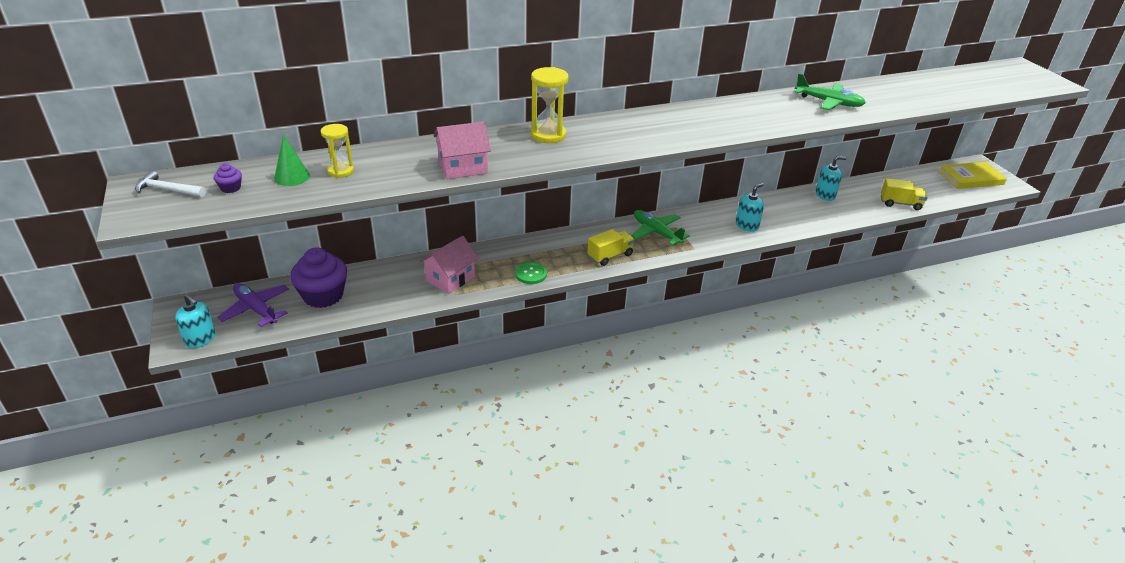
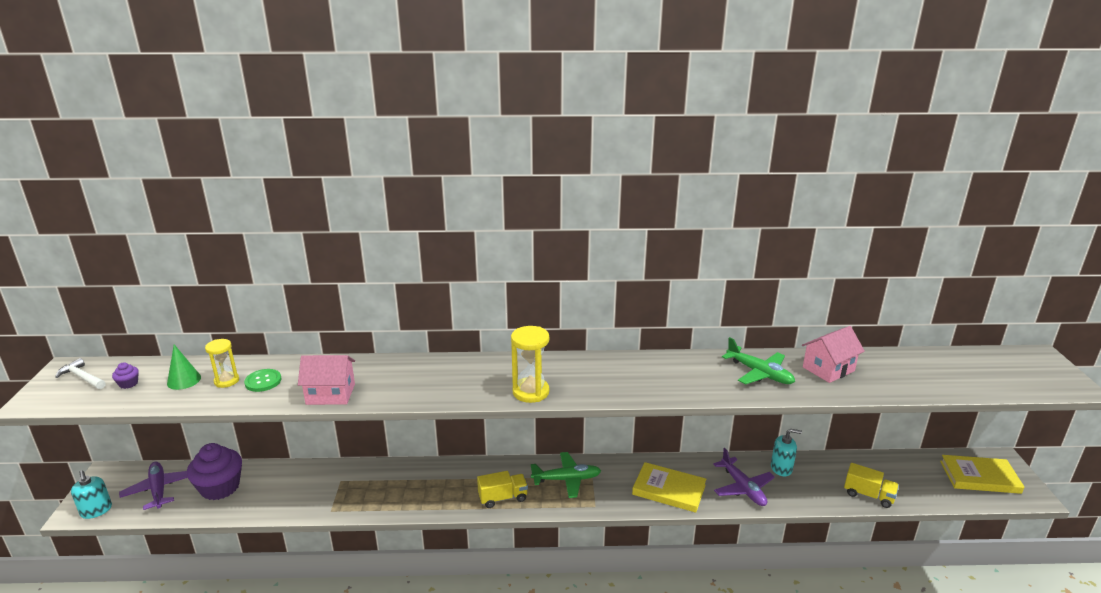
camera: 20 degrees right, 10 degrees down
pink house [420,236,479,294] -> pink house moved to [802,326,865,383]
green button [515,262,547,284] -> green button moved to [244,369,282,392]
yellow hourglass [531,67,569,143] -> yellow hourglass moved to [511,326,549,403]
green plane [631,210,690,245] -> green plane turned 105 degrees clockwise [531,452,601,498]
turquoise soap dispenser [736,183,764,232] -> yellow book [632,462,706,513]
none -> purple plane [713,448,775,506]

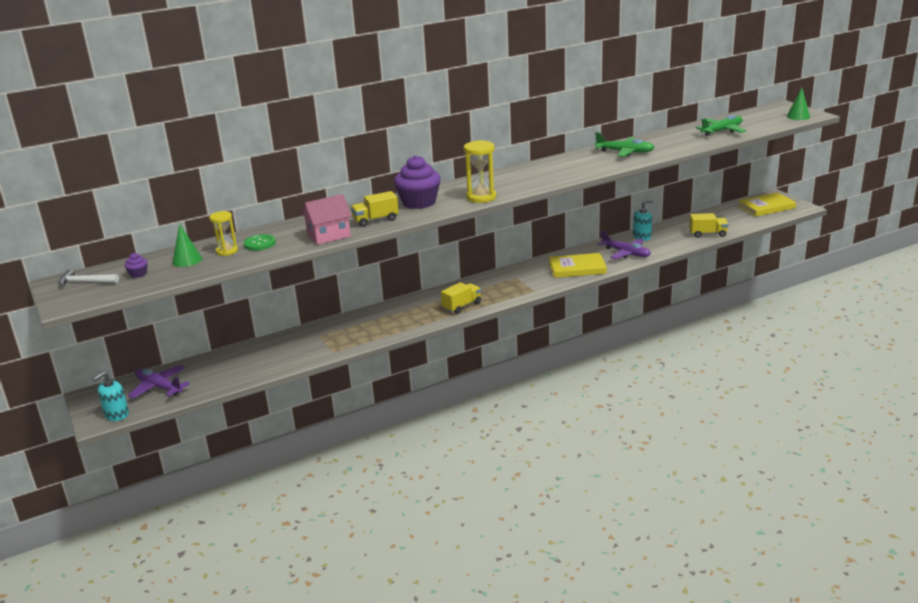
camera: 25 degrees left, 0 degrees up
turquoise soap dispenser [71,470,112,519] -> turquoise soap dispenser turned 105 degrees clockwise [92,372,129,421]
purple cupcake [187,443,242,500] -> purple cupcake moved to [394,155,441,209]
green plane [531,452,601,498] -> green plane moved to [695,115,746,136]
pink house [802,326,865,383] -> none
none -> yellow truck [351,191,399,227]
none -> green cone [787,87,810,120]

